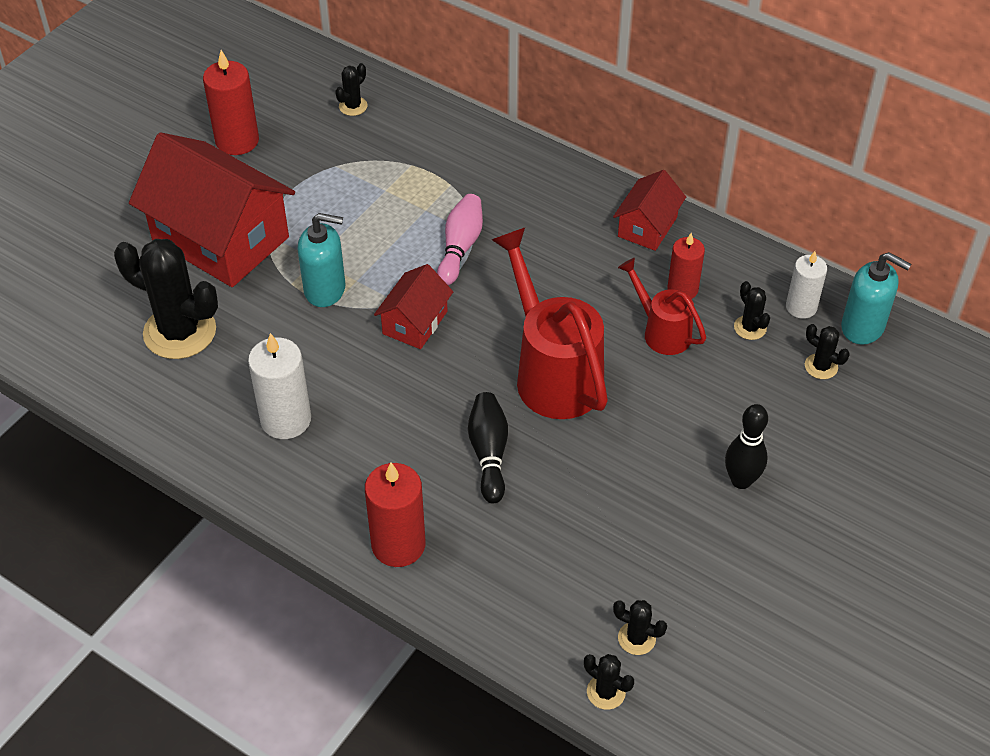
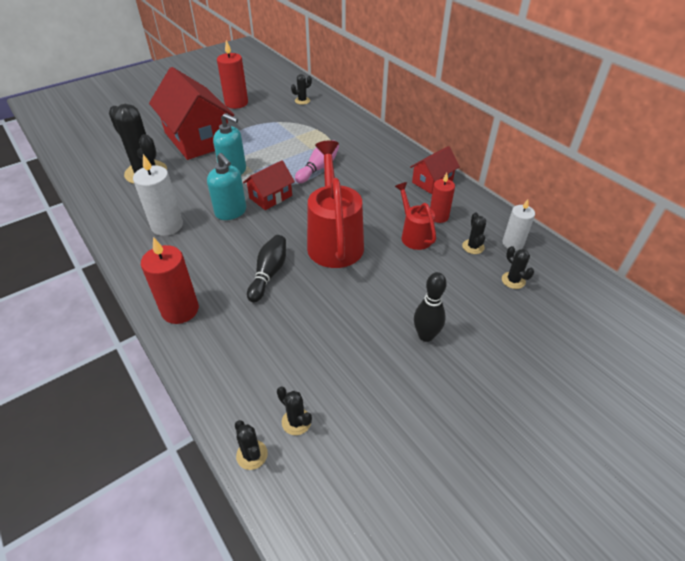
camera: 20 degrees right, 5 degrees down
turquoise soap dispenser [841,252,911,345] -> turquoise soap dispenser moved to [207,153,246,220]

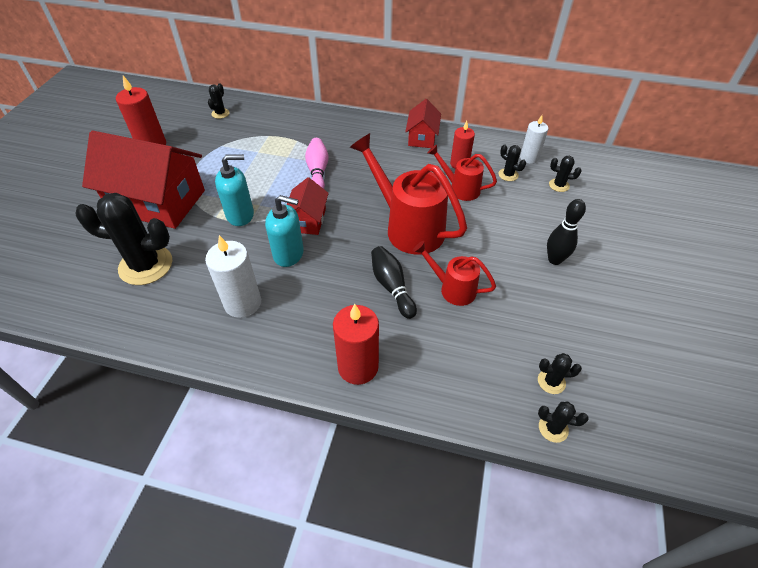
camera: 40 degrees left, 5 degrees up
none -> red watering can [413,241,496,306]

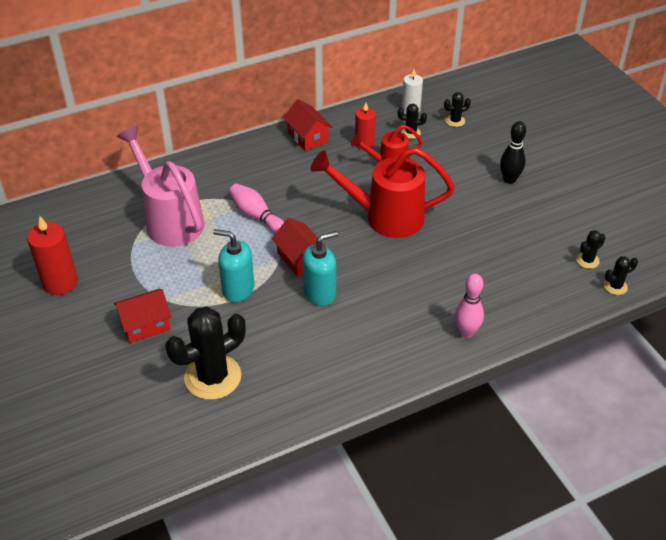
camera: 40 degrees left, 5 degrees down
red house [82,131,205,229] -> red house [114,289,172,343], size x0.49
white candle [205,235,261,318] -> none
black cactus [208,83,230,119] -> none
turquoise soap dispenser [215,154,254,226] -> turquoise soap dispenser turned 105 degrees counterclockwise [213,229,254,302]
red candle [333,304,379,385] -> pink bowling pin [455,274,484,338]
black bowling pin [371,246,417,319] -> none
red watering can [413,241,496,306] -> none
none -> pink watering can [117,126,204,247]

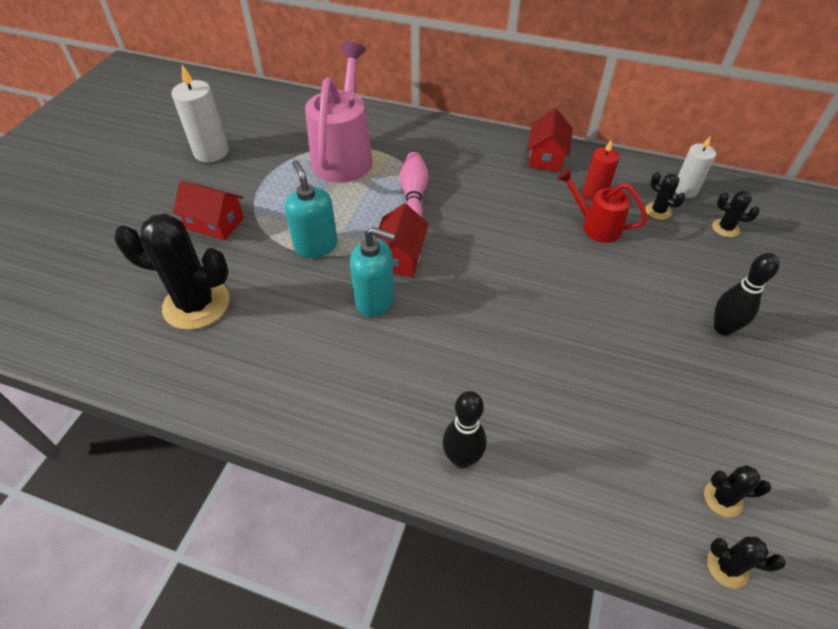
camera: 45 degrees right, 5 degrees up
red candle [27,216,78,295] -> white candle [171,65,229,162]
red watering can [311,147,455,238] -> none
pink bowling pin [455,274,484,338] -> black bowling pin [443,391,486,469]

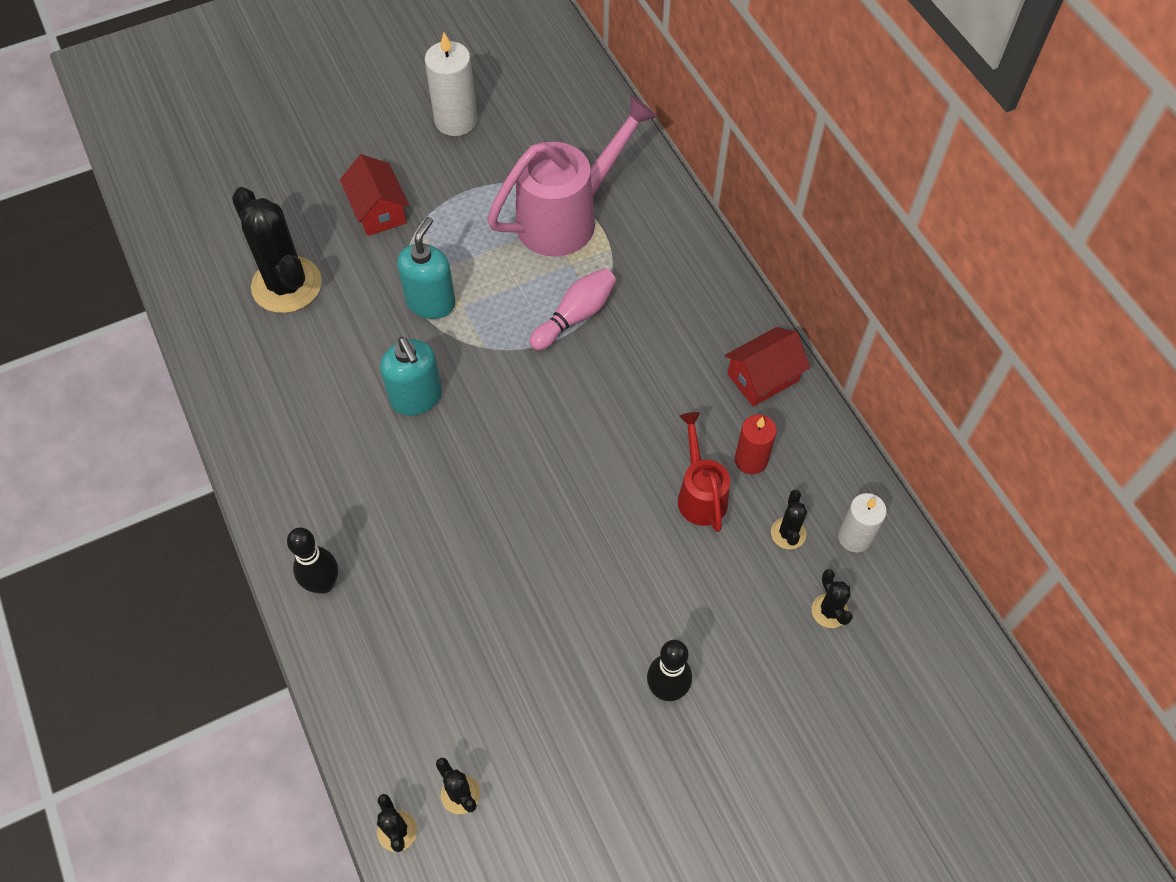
camera: 45 degrees right, 10 degrees up
red house [375,203,429,277] -> none

